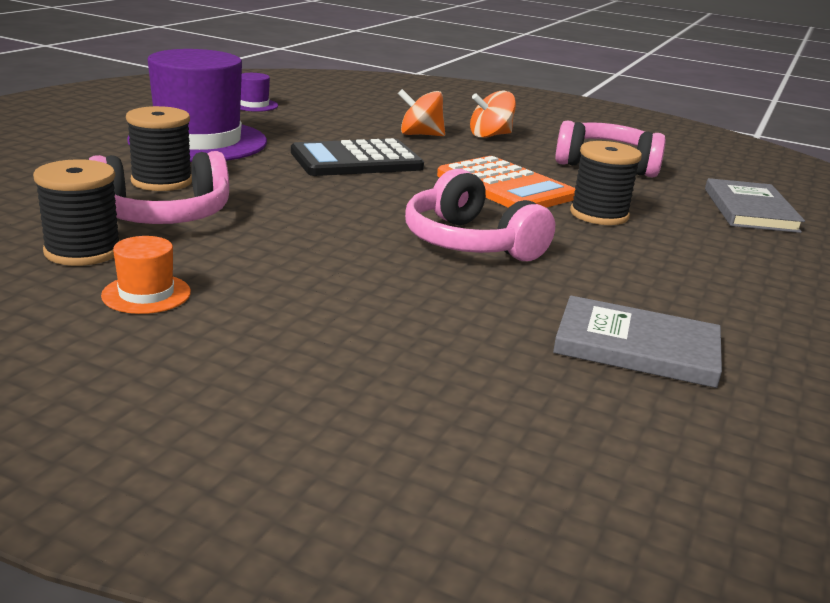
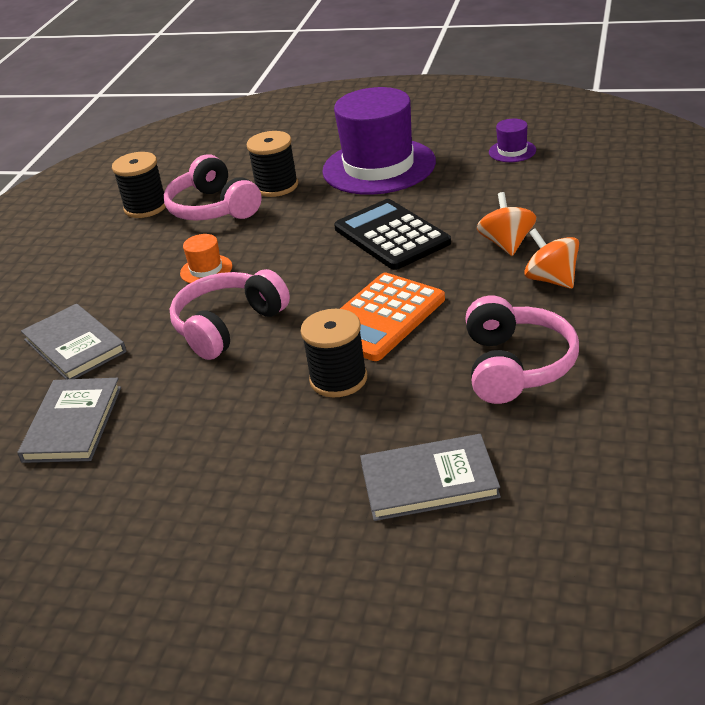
camera: 85 degrees right, 10 degrees up
orange hat [101,236,191,314] -> orange hat moved to [180,234,232,283]
none -> grey book [21,304,126,379]

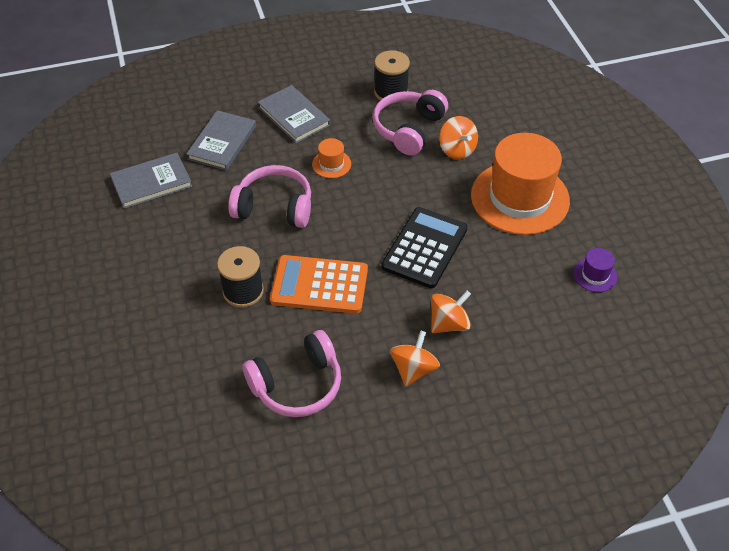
camera: 55 degrees right, 15 degrees up
black spool [246,131,298,197] -> orange spinning top [439,116,478,159]
purple hat [322,87,436,195] -> orange hat [471,133,570,235]
grey book [360,434,501,521] -> grey book moved to [258,85,331,143]

